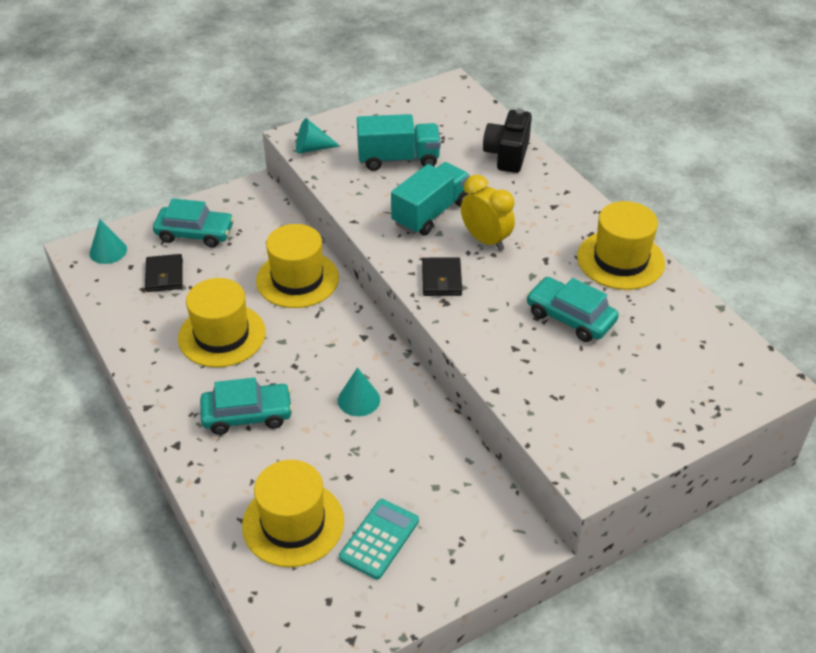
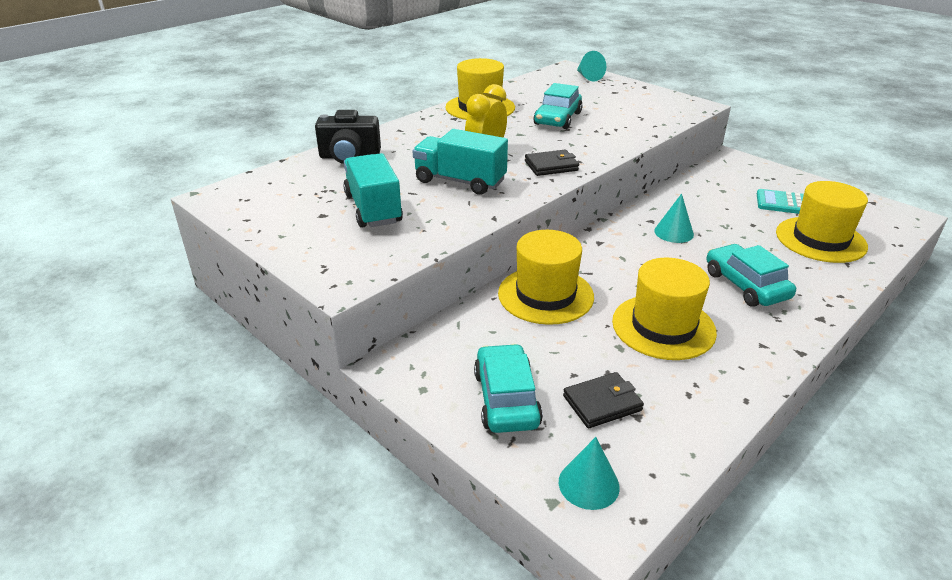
camera: 105 degrees left, 10 degrees down
turquoise cone [296,118,340,154] -> turquoise cone moved to [577,51,606,81]

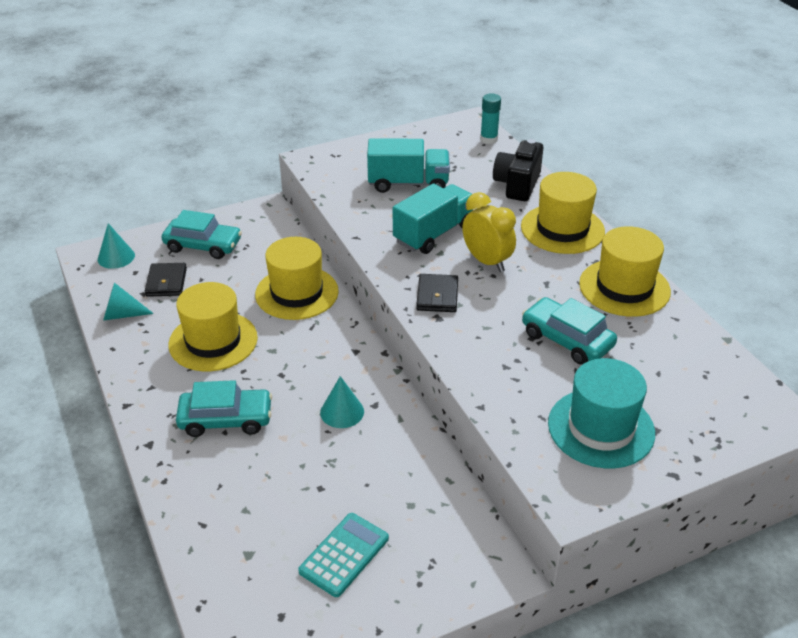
camera: 110 degrees right, 5 degrees up
turquoise cone [577,51,606,81] -> turquoise cone moved to [103,283,154,321]
yellow hat [776,181,868,263] -> yellow hat moved to [521,172,605,254]
none -> turquoise glue stick [480,93,501,144]
none -> turquoise hat [548,358,655,468]

